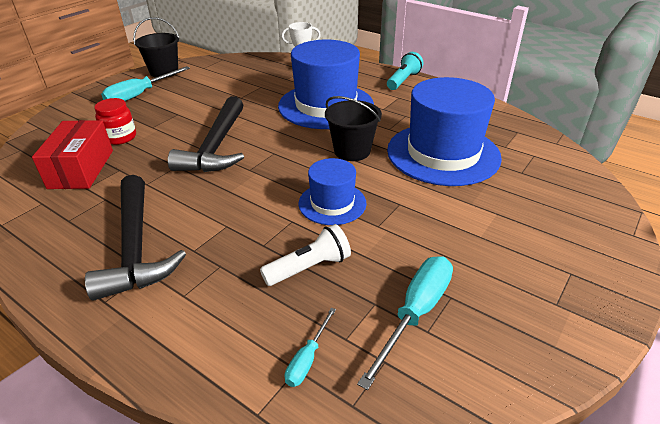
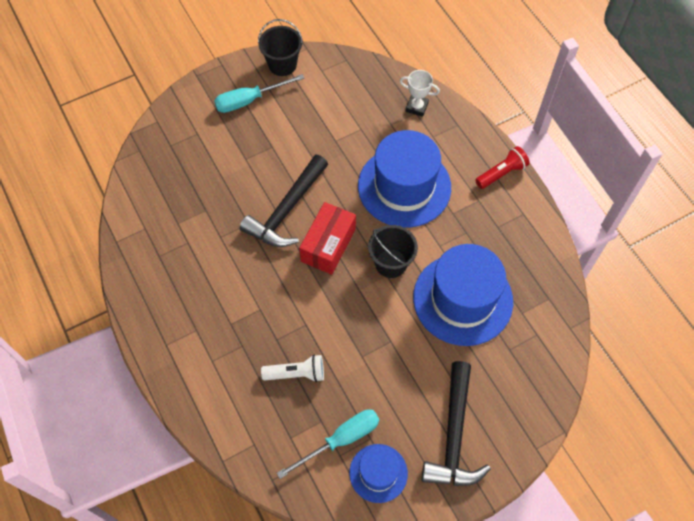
camera: 25 degrees right, 25 degrees up
red box [32,120,113,189] -> red box moved to [299,202,356,275]
black hammer [85,175,186,301] -> black hammer moved to [422,361,491,486]
red jar [94,98,136,145] -> none
turquoise screwdriver [285,308,336,387] -> none
blue hat [298,158,367,225] -> blue hat moved to [349,444,408,503]
turquoise flashlight [387,52,423,90] -> red flashlight [475,146,530,189]

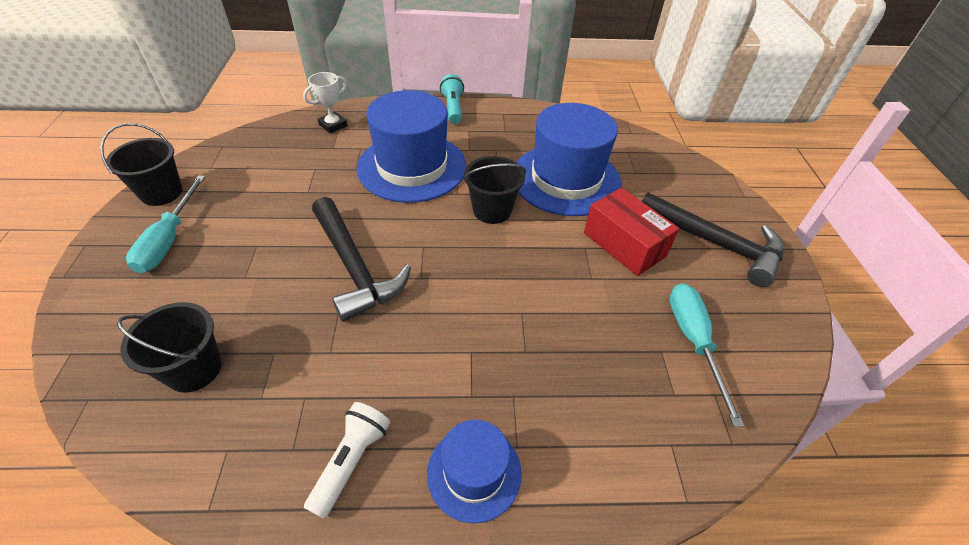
camera: 65 degrees left, 15 degrees down
white flashlight [261,355,324,382] -> white flashlight moved to [304,402,390,519]
red box [299,202,356,275] -> red box moved to [584,188,680,276]
blue hat [349,444,408,503] -> blue hat moved to [427,420,522,523]
red flashlight [475,146,530,189] -> turquoise flashlight [440,74,464,124]
none -> black bucket [117,302,222,393]

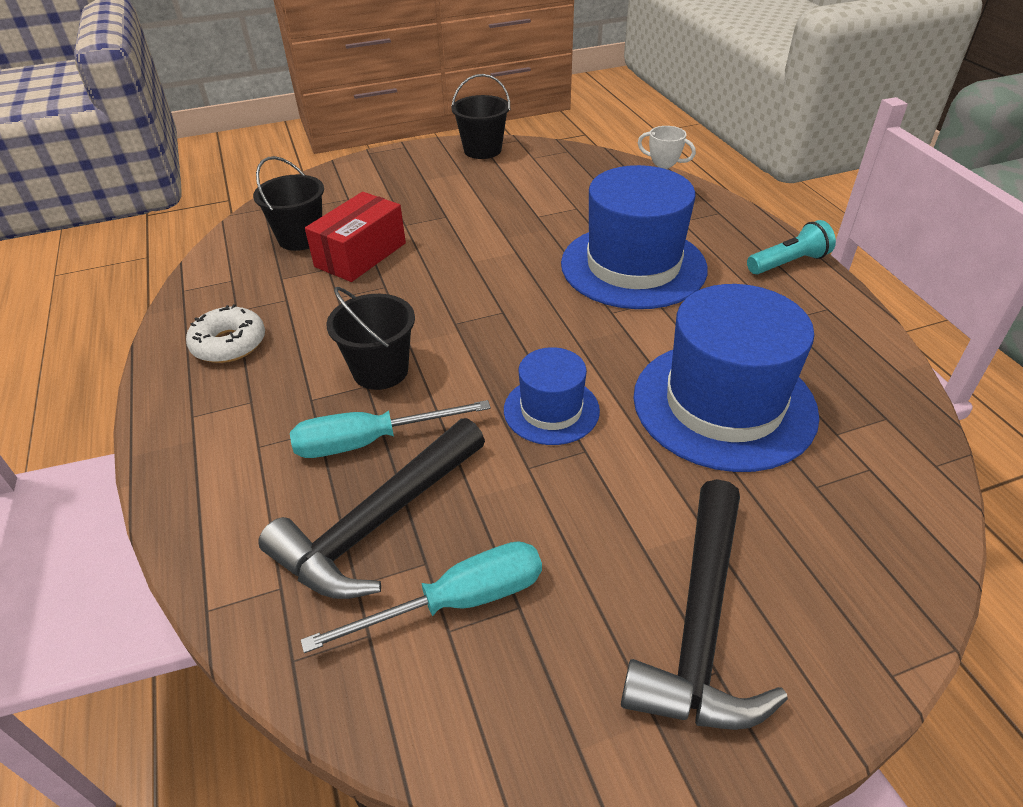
camera: 75 degrees right, 5 degrees down
turquoise screwdriver [126,175,205,273] -> turquoise screwdriver moved to [290,400,491,458]
white flashlight [304,402,390,519] -> white donut [186,304,265,363]
black hammer [312,197,411,322] -> black hammer moved to [258,418,485,599]
blue hat [427,420,522,523] -> blue hat moved to [504,347,600,445]
black bucket [463,156,526,224] -> black bucket moved to [326,287,415,390]
red box [584,188,680,276] -> red box moved to [305,192,406,282]

